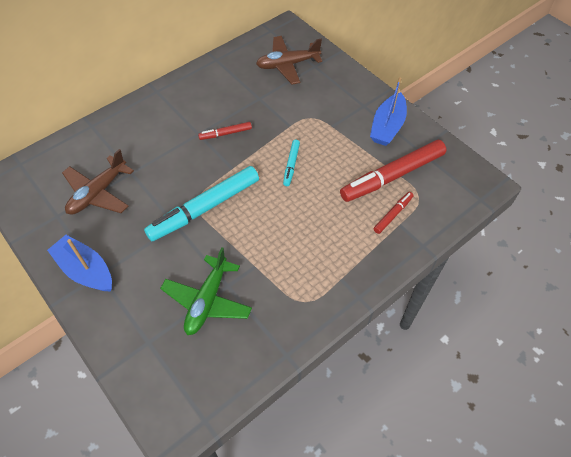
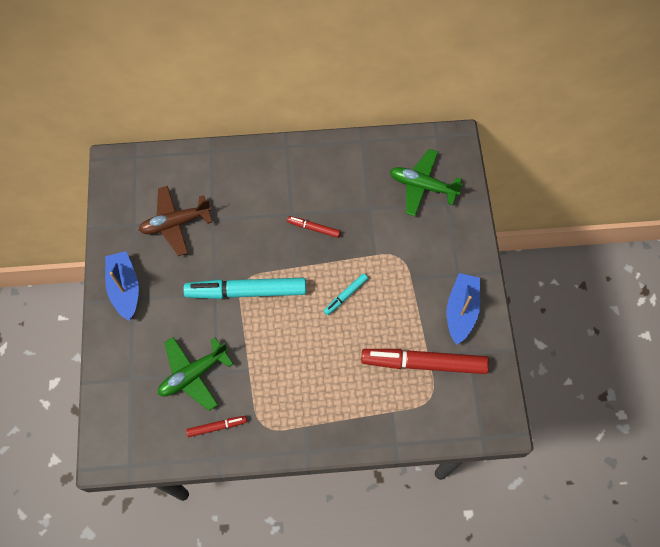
camera: 35 degrees right, 10 degrees up
brown plane [256,36,322,84] -> green plane [390,149,463,216]
blue boat [370,77,407,146] -> blue boat turned 135 degrees clockwise [447,273,480,345]
red marker [374,192,414,234] -> red marker moved to [186,416,247,437]

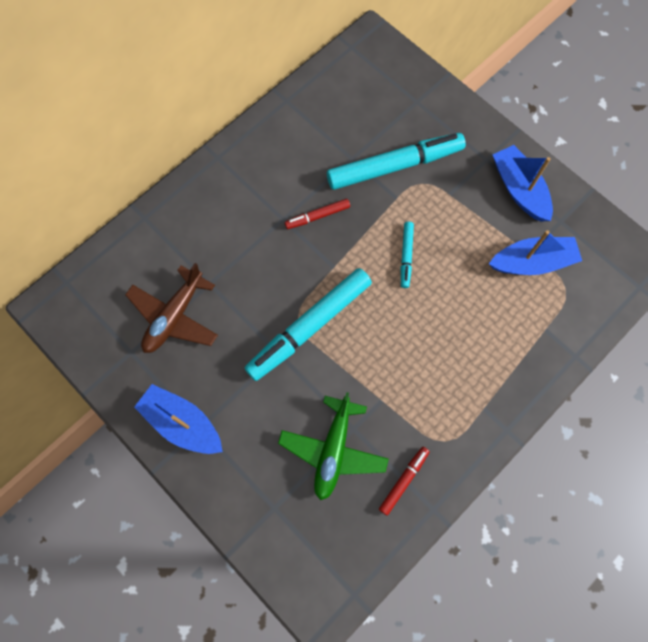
camera: 40 degrees left, 5 degrees up
red marker [361,349,489,374] -> blue boat [489,230,582,275]
green plane [390,149,463,216] -> none
none -> turquoise marker [327,133,466,190]

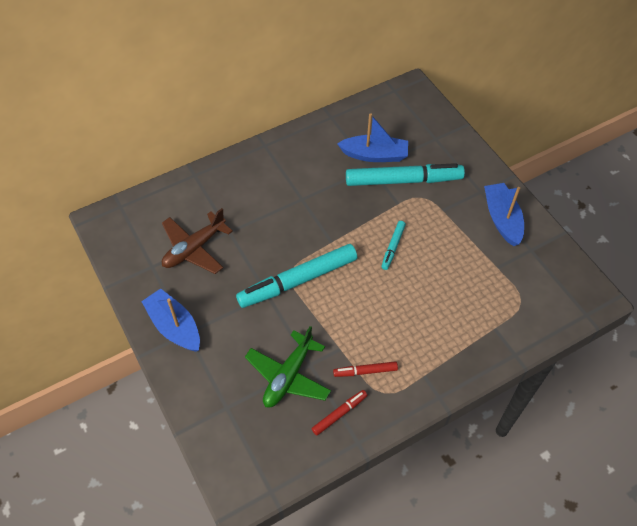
camera: 15 degrees right, 15 degrees down
red marker [285,199,350,229] -> red marker moved to [333,361,398,377]
blue boat [489,230,582,275] -> blue boat moved to [337,113,408,162]

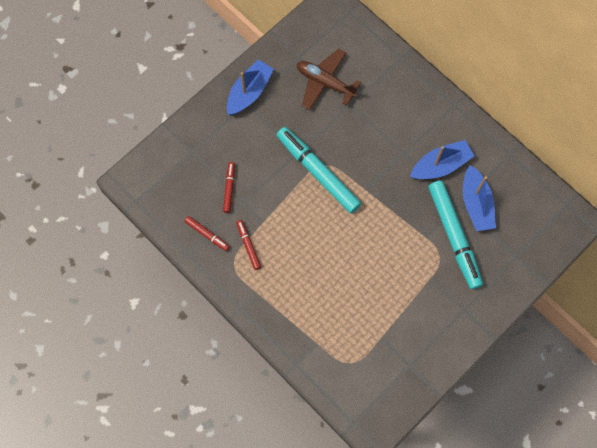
camera: 75 degrees right, 15 degrees up
green plane [245,326,331,407] -> red marker [223,162,235,213]
turquoise marker [381,221,406,270] -> none
blue boat [484,183,524,246] -> blue boat moved to [410,140,474,179]

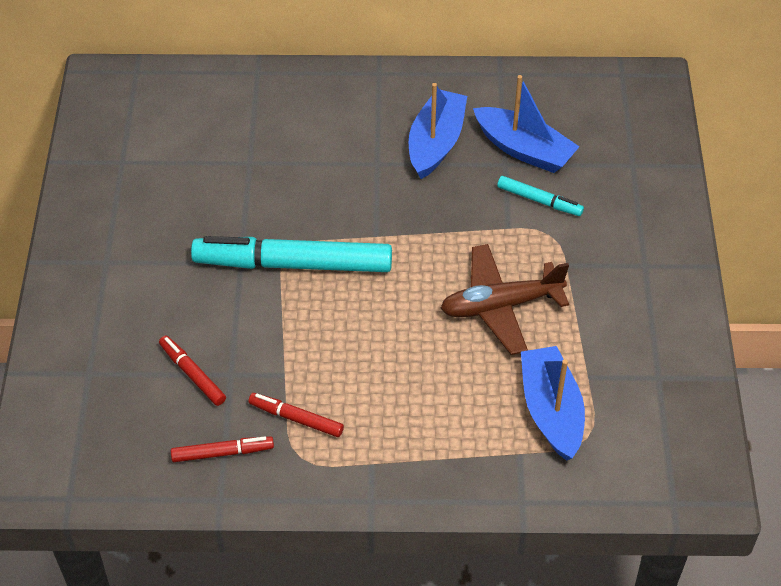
camera: 45 degrees left, 20 degrees down
blue boat [227,59,274,115] -> blue boat moved to [521,346,585,461]
brown plane [297,49,361,110] -> brown plane moved to [440,244,569,355]
turquoise marker [428,180,483,289] -> turquoise marker [497,176,584,216], size x0.47

